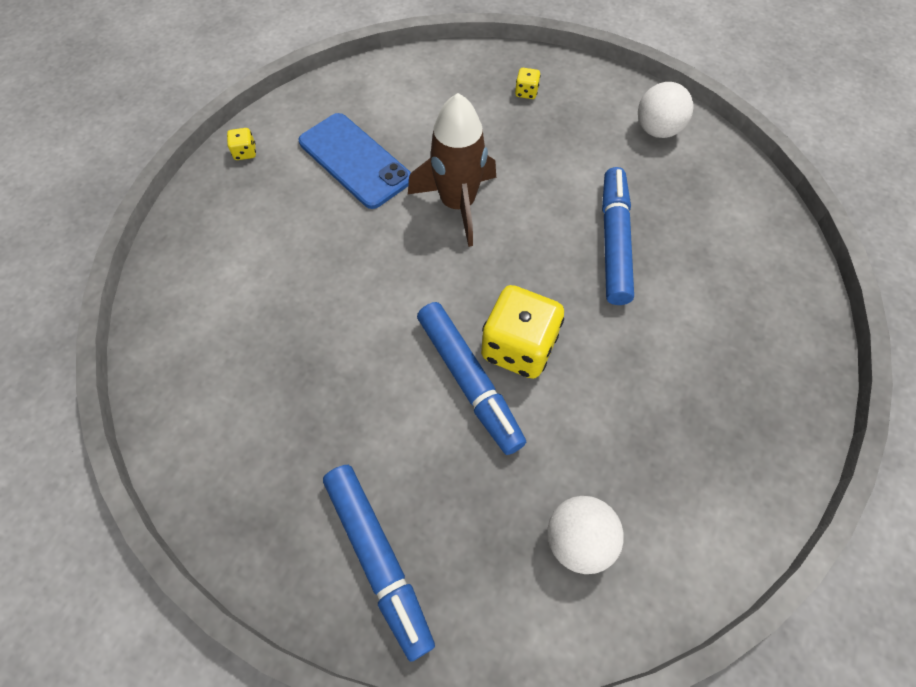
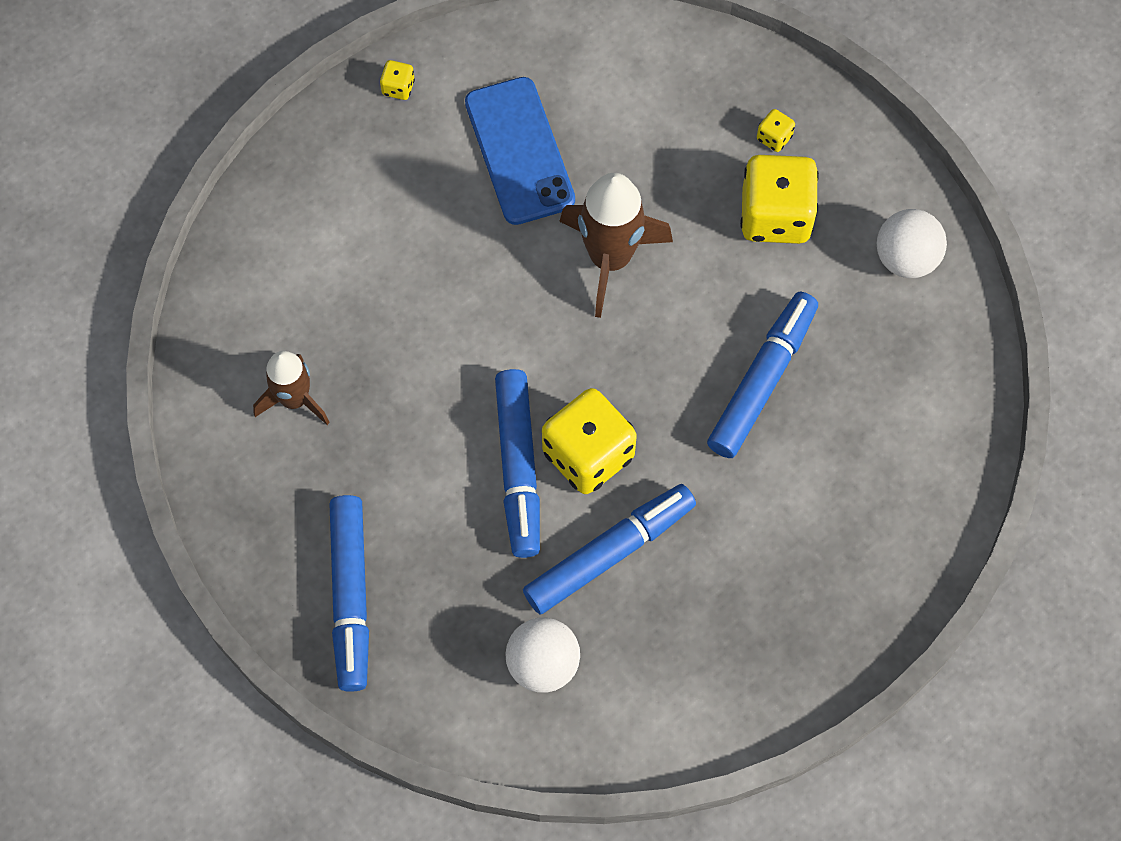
camera: 25 degrees right, 5 degrees up
none -> brown rocket [253,351,330,425]
none -> blue marker [523,484,696,614]
none -> yellow dice [740,155,819,244]

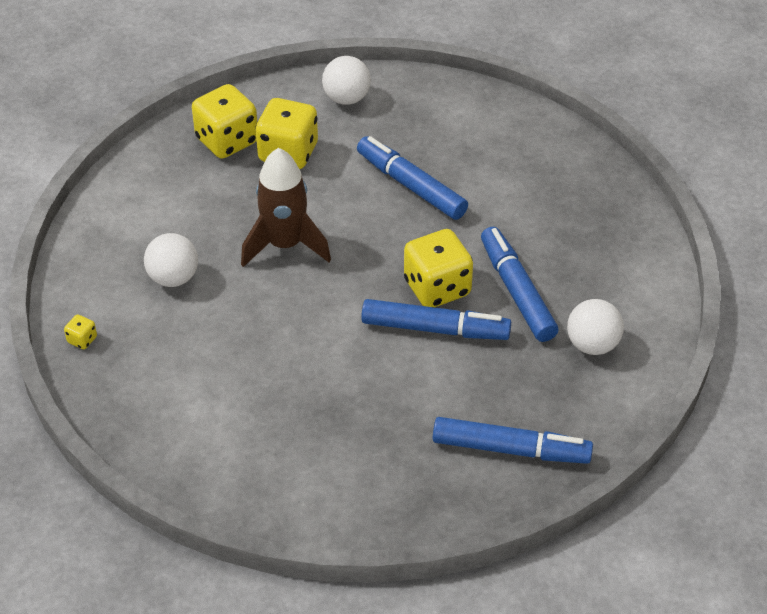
camera: 75 degrees left, 20 degrees down
brown rocket [253,351,330,425] -> none
blue phone [465,77,575,225] -> white ball [144,233,198,287]
yellow dice [757,109,795,152] -> yellow dice [192,84,257,159], size x2.36

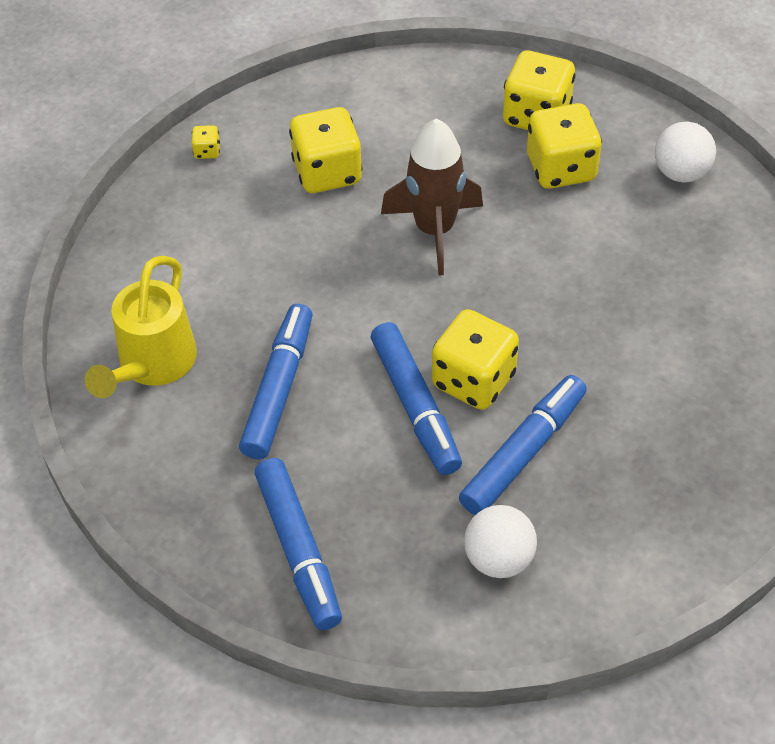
camera: 60 degrees right, 5 degrees up
white ball [144,233,198,287] -> yellow dice [289,107,363,193]
blue marker [357,136,468,220] -> blue marker moved to [239,304,313,460]
none -> yellow watering can [85,256,197,398]

